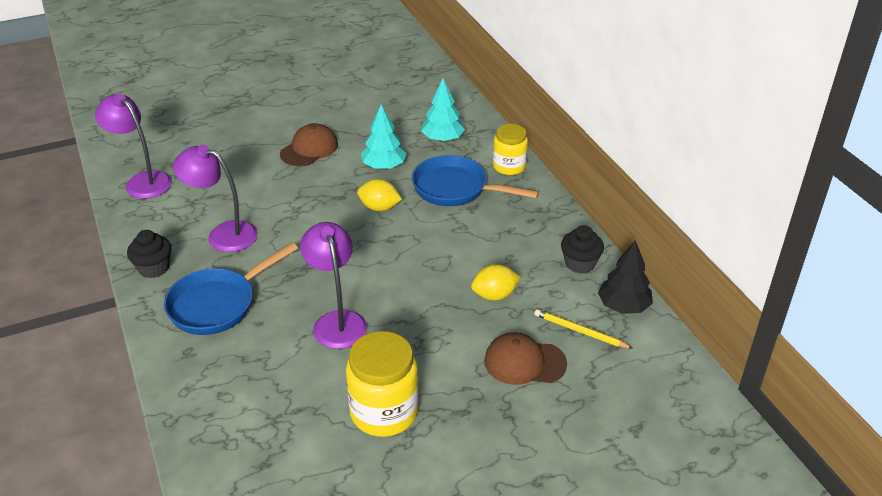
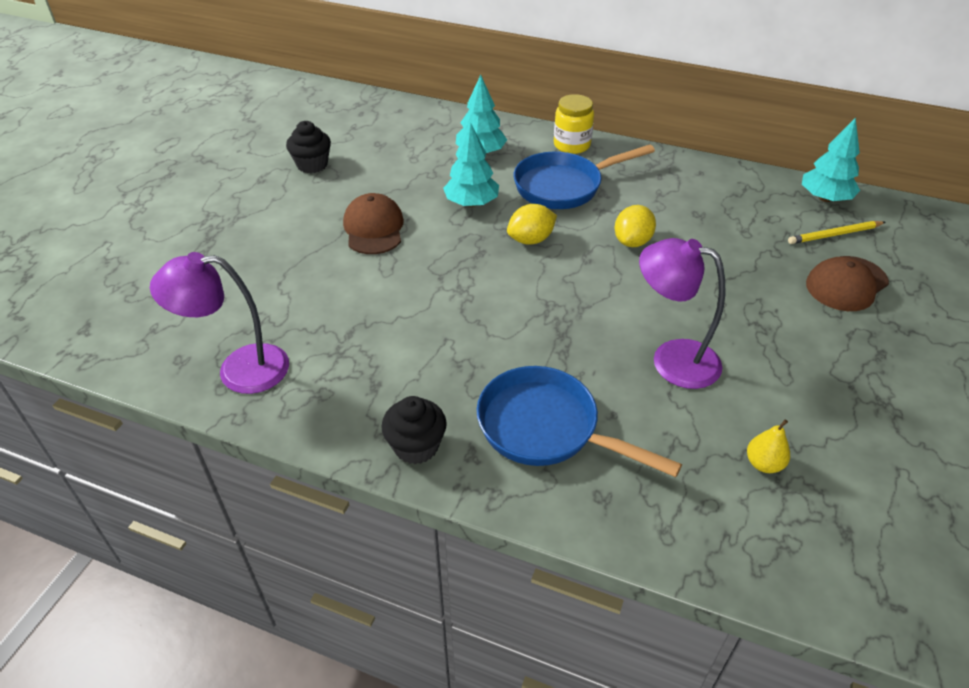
camera: 45 degrees left, 5 degrees up
blue pan [164,242,298,335] -> blue pan turned 120 degrees clockwise [477,366,682,477]
purple lamp [173,145,258,252] -> none
yellow jar [346,331,419,437] -> none
yellow lemon [471,264,520,300] -> yellow lemon moved to [615,205,656,247]
black cupcake [561,225,604,274] -> black cupcake moved to [286,121,331,173]
black tree [598,240,653,314] -> turquoise tree [802,118,860,202]
none -> yellow pear [747,419,790,473]

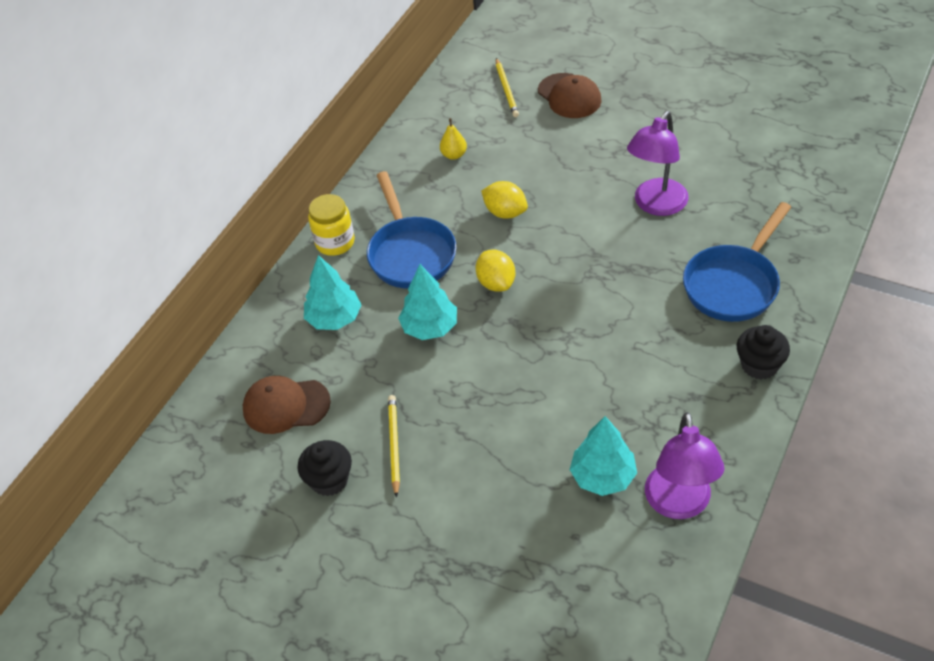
camera: 80 degrees left, 5 degrees up
brown cap [343,193,404,254] -> brown cap moved to [243,376,331,434]
yellow pear [747,419,790,473] -> yellow pear moved to [440,118,467,160]
turquoise tree [802,118,860,202] -> turquoise tree moved to [570,416,637,496]
none -> yellow pencil [388,395,400,498]

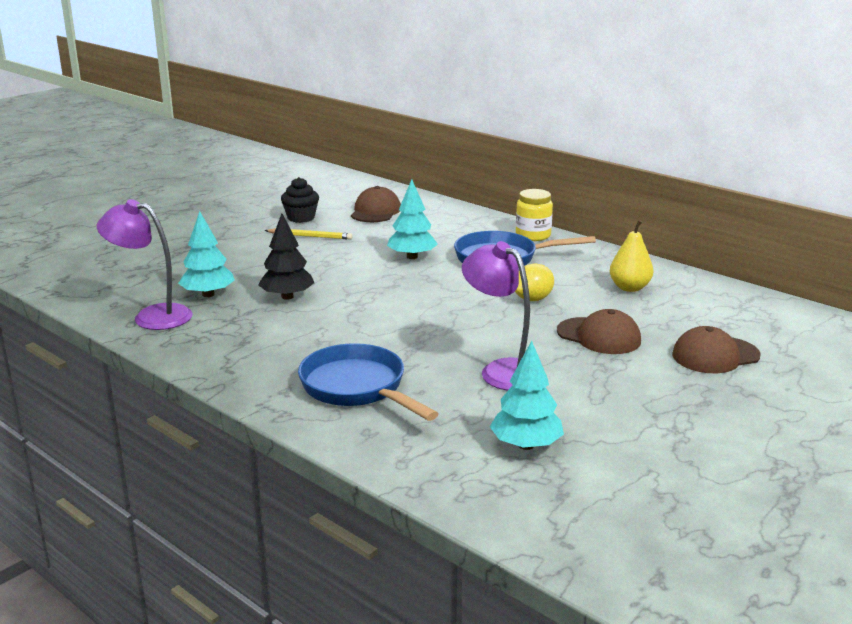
camera: 100 degrees right, 25 degrees down
turquoise tree [304,255,362,330] -> turquoise tree moved to [490,341,564,450]
yellow pear [440,118,467,160] -> yellow pear [610,220,653,292], size x1.51
yellow lemon [476,250,515,292] -> none
yellow pencil [496,58,519,117] -> none
black cupcake [737,325,790,379] -> none
none -> black tree [258,214,314,300]
none -> brown cap [557,309,641,354]

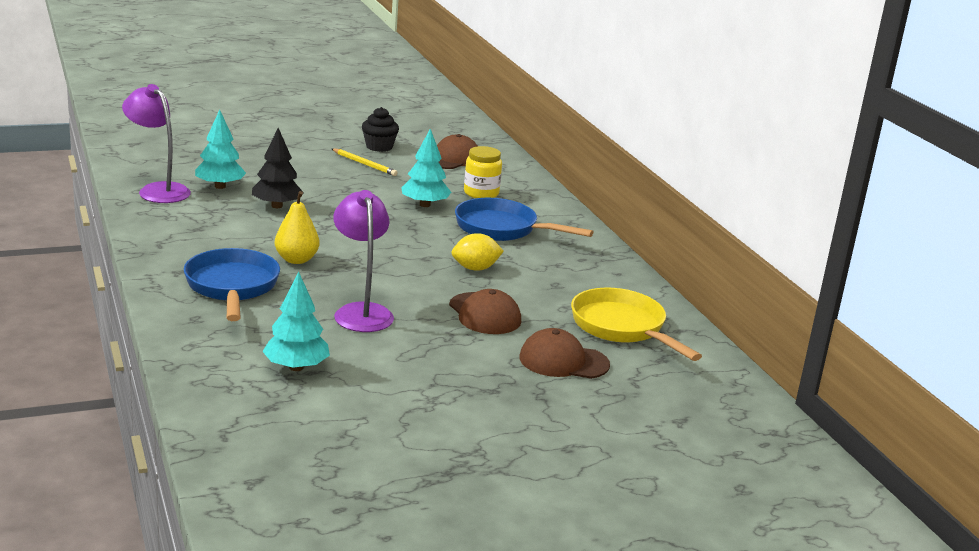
camera: 25 degrees right, 0 degrees up
yellow jar [516,189,553,241] -> yellow jar moved to [464,146,502,198]
yellow pear [610,220,653,292] -> yellow pear moved to [275,191,320,264]
none -> yellow pan [571,288,702,361]

